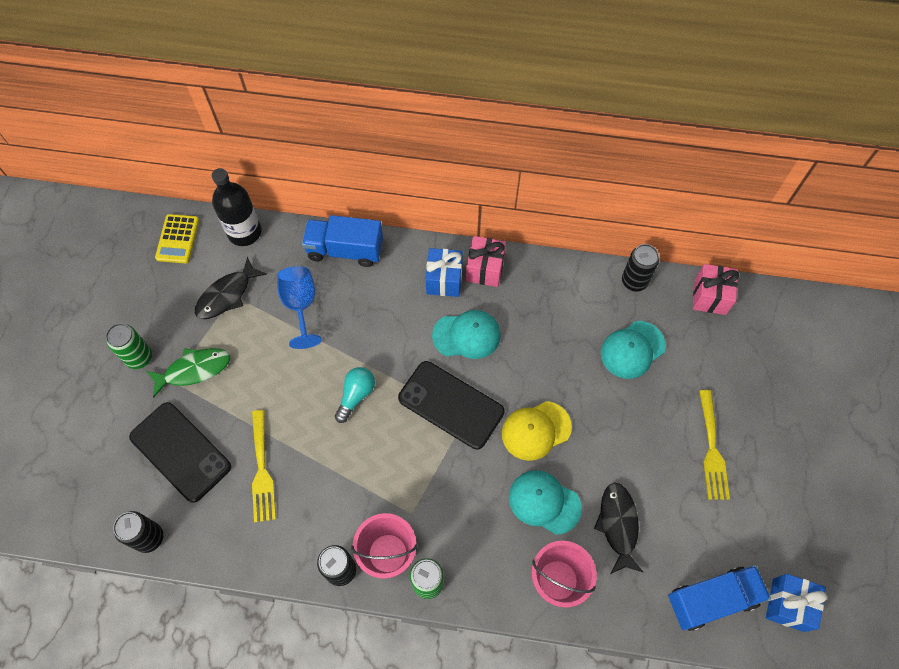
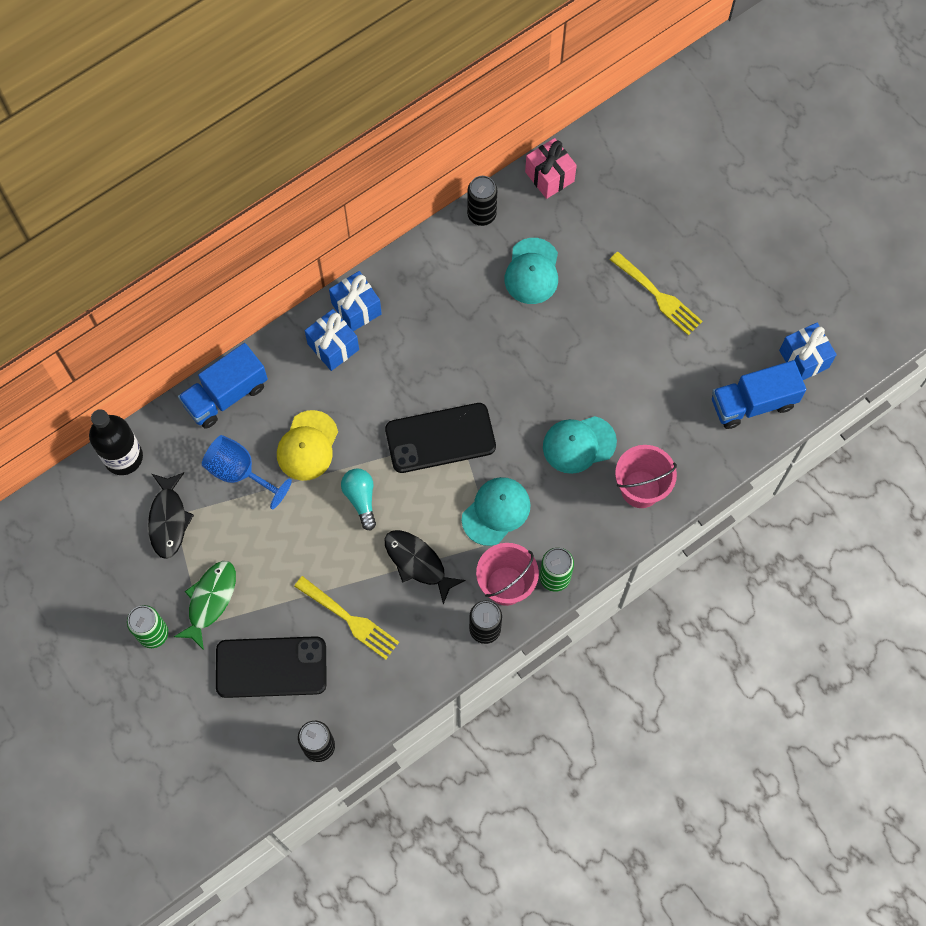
camera: 45 degrees left, 5 degrees up
yellow calculator [155,214,199,263] -> none
turquoise cap [432,310,501,359] -> turquoise cap moved to [462,477,530,546]
pink gift [466,236,506,287] -> blue gift [329,271,382,331]
yellow cap [502,401,572,461] -> yellow cap moved to [277,410,338,481]
black fish [594,482,643,574] -> black fish moved to [385,530,466,604]
blue truck [668,565,771,631] -> blue truck turned 135 degrees counterclockwise [712,360,806,429]

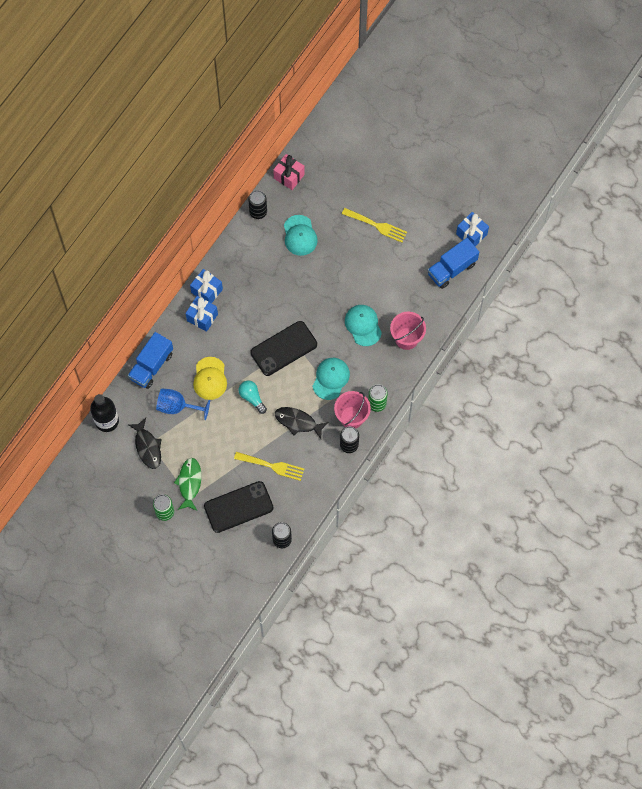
camera: 20 degrees left, 0 degrees up
turquoise cap [543,416,617,474] -> turquoise cap turned 105 degrees clockwise [345,305,382,346]

